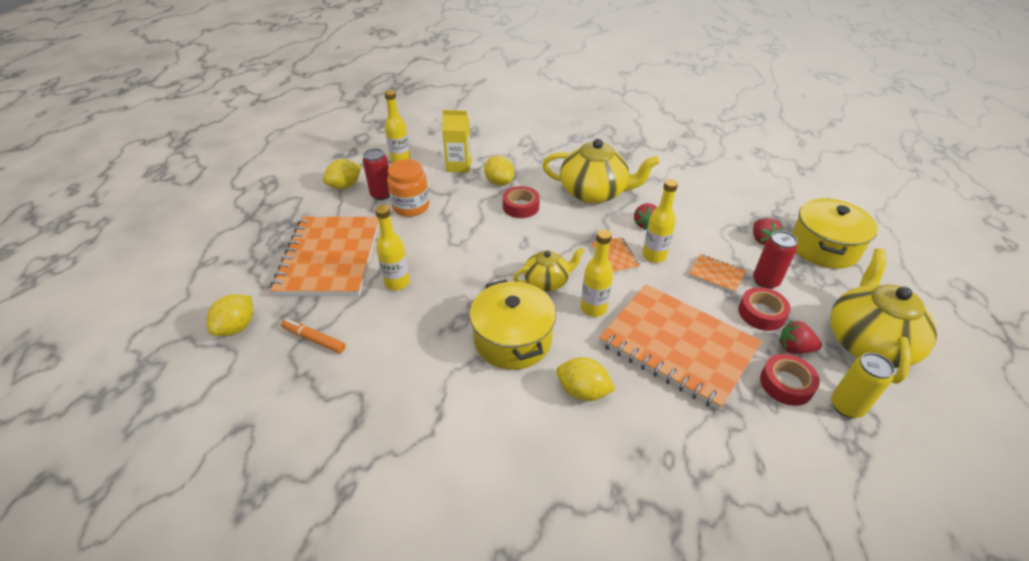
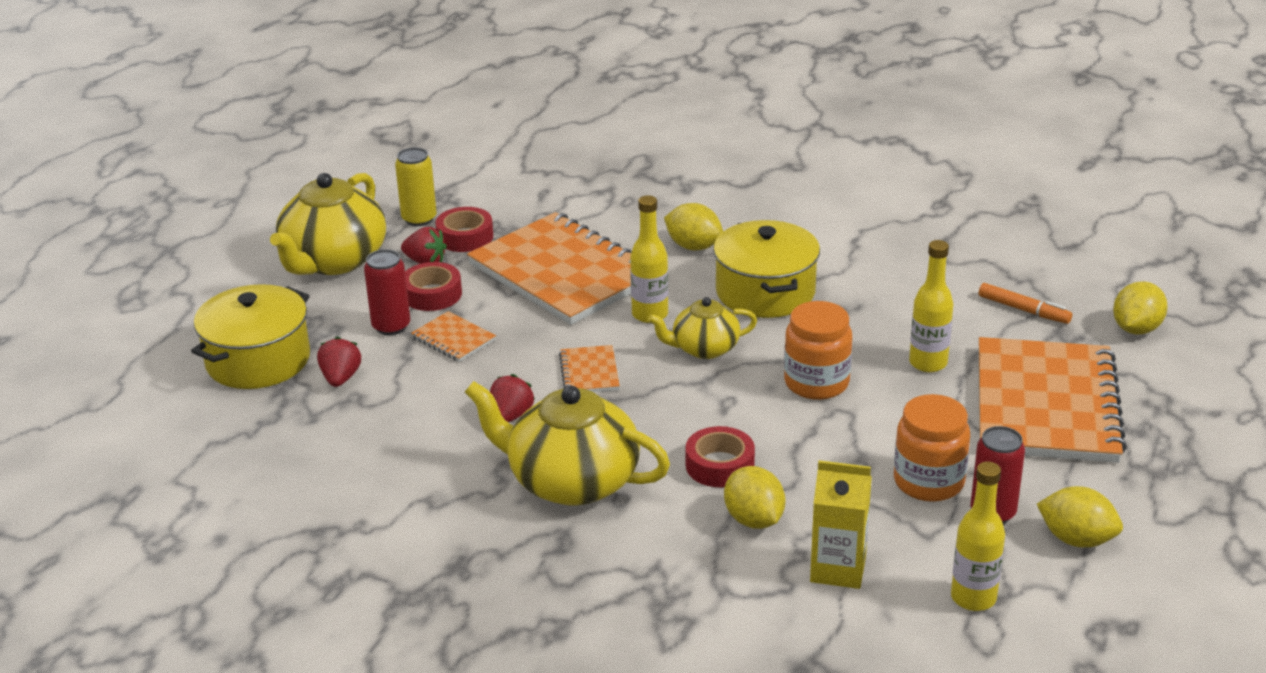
camera: 170 degrees left, 10 degrees down
yellow lemon [323,159,361,189] -> yellow lemon turned 60 degrees clockwise [1037,486,1123,548]
yellow bottle [642,179,678,263] -> none
none -> orange jar [784,301,852,400]

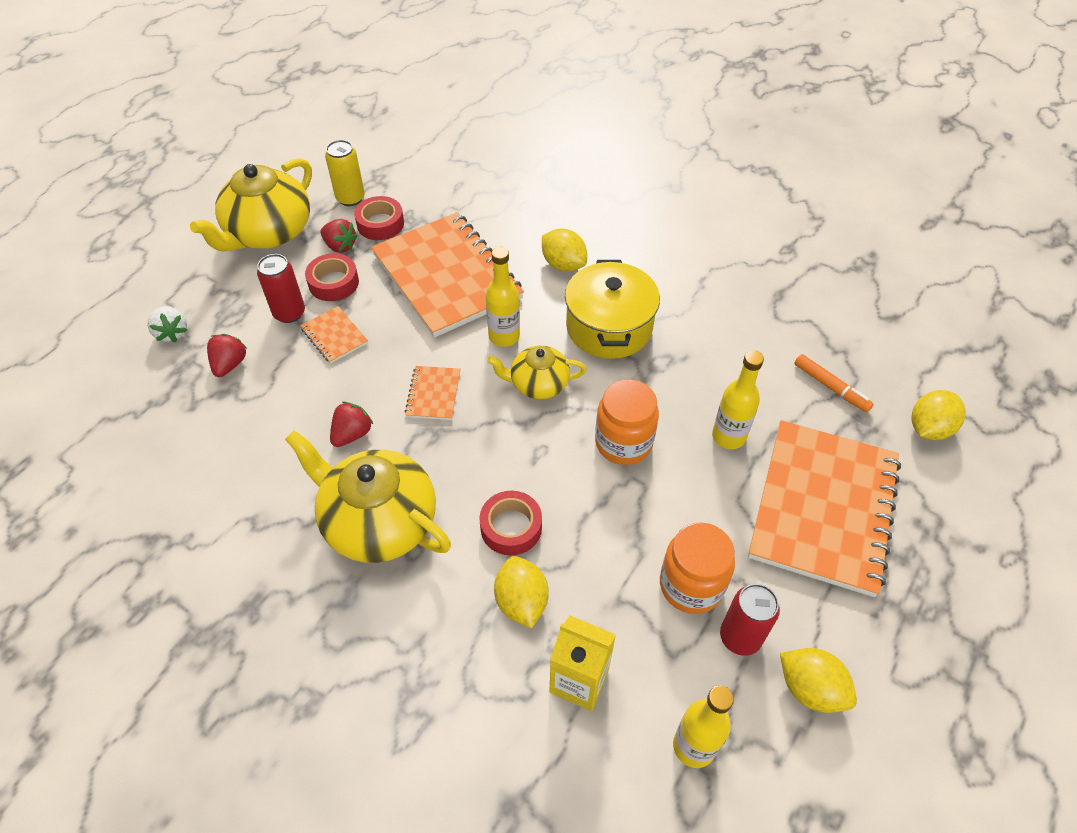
camera: 10 degrees right, 20 degrees up
yellow pot [191,284,310,389] -> white strawberry [147,306,187,342]

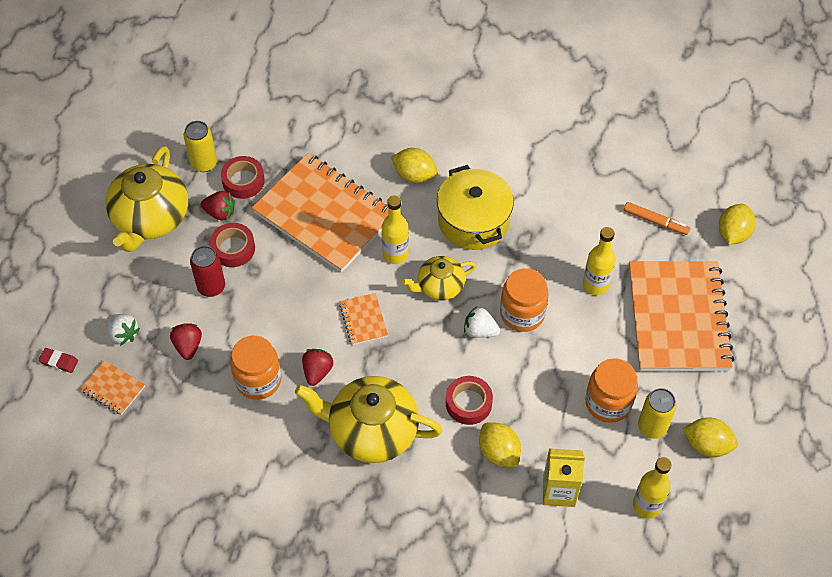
camera: 20 degrees left, 5 degrees up
orange notebook [300,306,368,363] -> orange notebook moved to [80,360,145,415]
red can [720,584,780,656] -> yellow can [638,388,677,439]
none -> red eraser [38,348,78,373]
none -> orange jar [230,336,281,400]
none -> white strawberry [464,306,500,338]

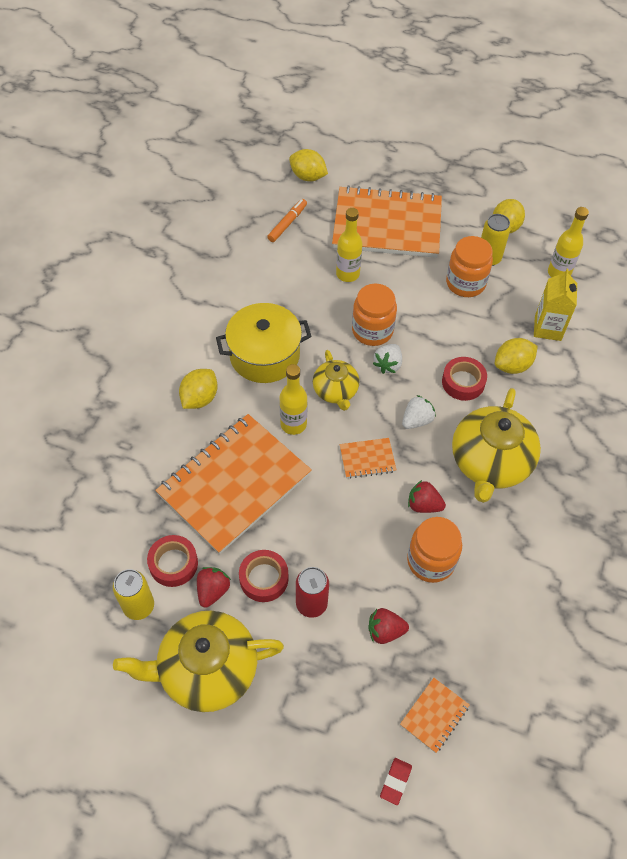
camera: 85 degrees left, 0 degrees up
yellow teapot [105,146,188,252] -> yellow teapot turned 150 degrees clockwise [113,611,284,712]
white strawberry [106,314,140,346] -> white strawberry moved to [402,395,436,429]

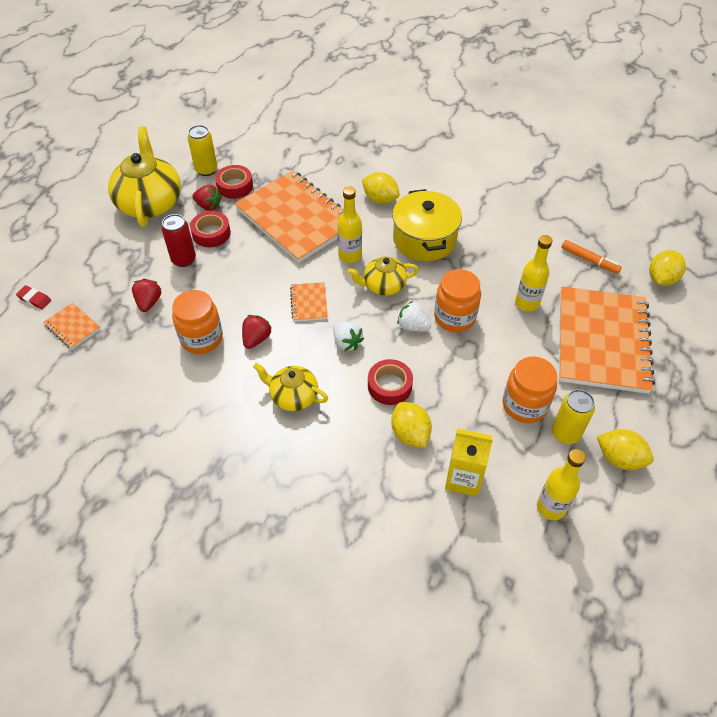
camera: 95 degrees right, 5 degrees down
yellow teapot [452,388,541,503] -> yellow teapot [253,363,328,411], size x0.57

